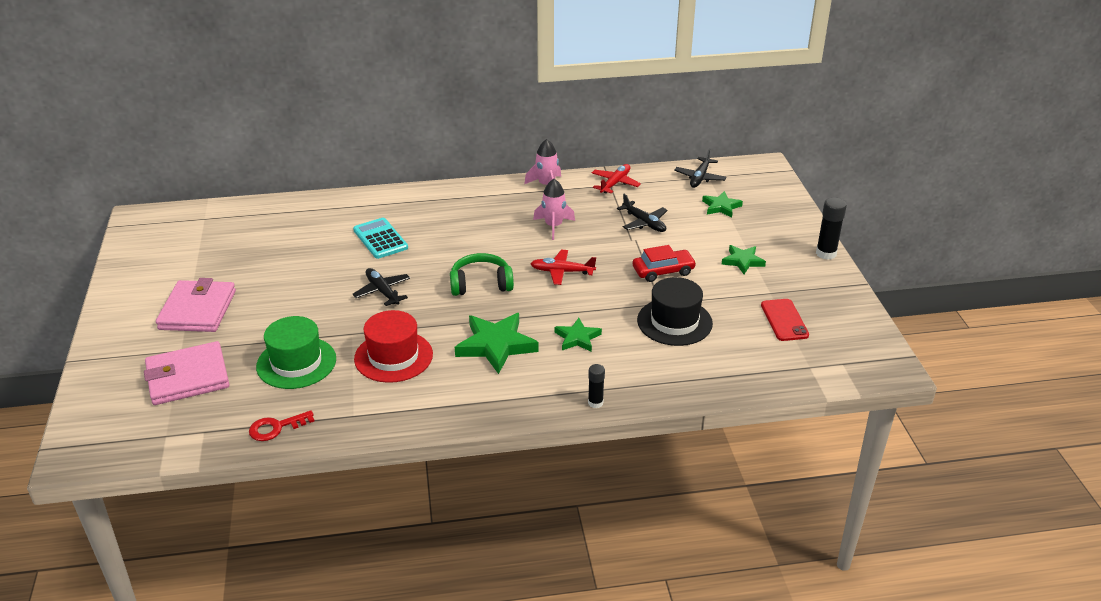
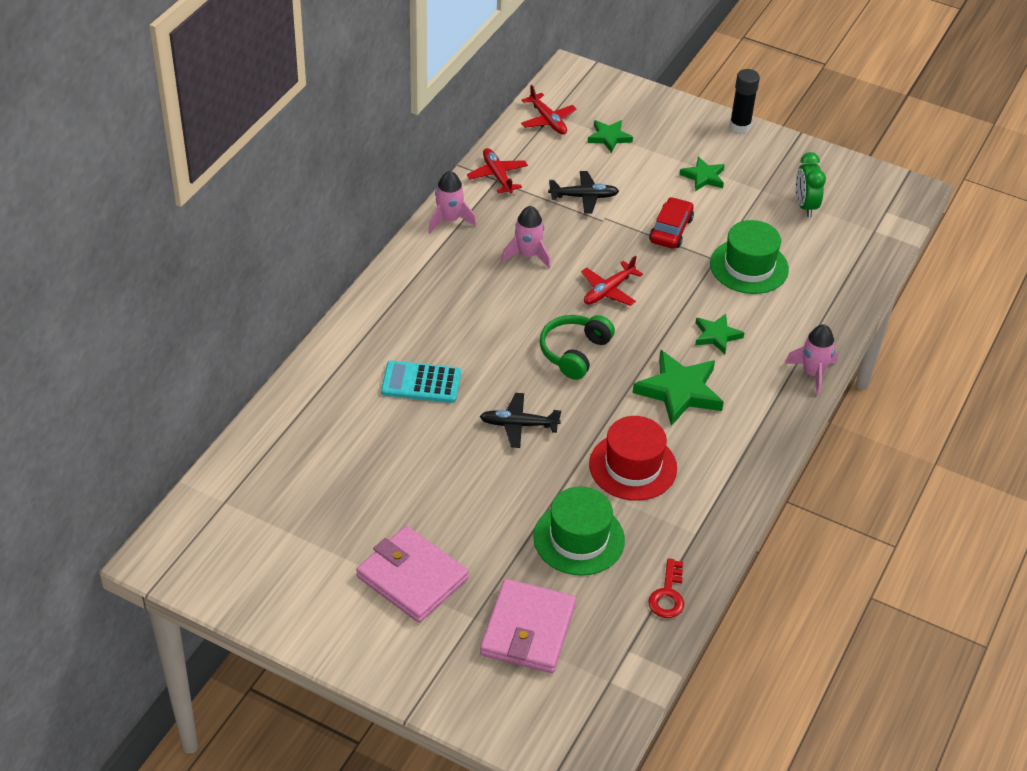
camera: 55 degrees left, 10 degrees up
black glue stick [588,364,605,408] -> pink rocket [785,324,838,396]
black hat [637,277,713,346] -> green hat [710,220,789,294]
black plane [674,148,726,188] -> red plane [521,85,577,134]
red phone [761,299,809,341] -> green clock [796,152,826,217]

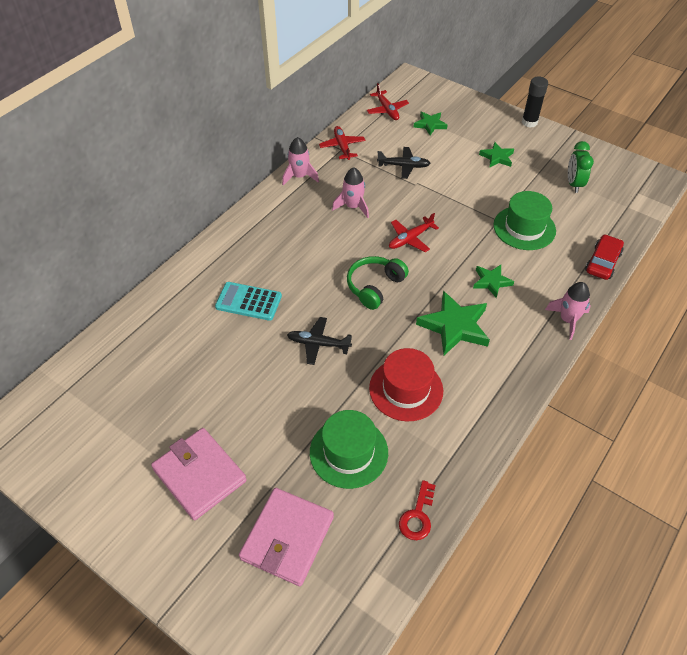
camera: 10 degrees right, 5 degrees up
red car [649,197,694,248] -> red car moved to [585,234,624,280]

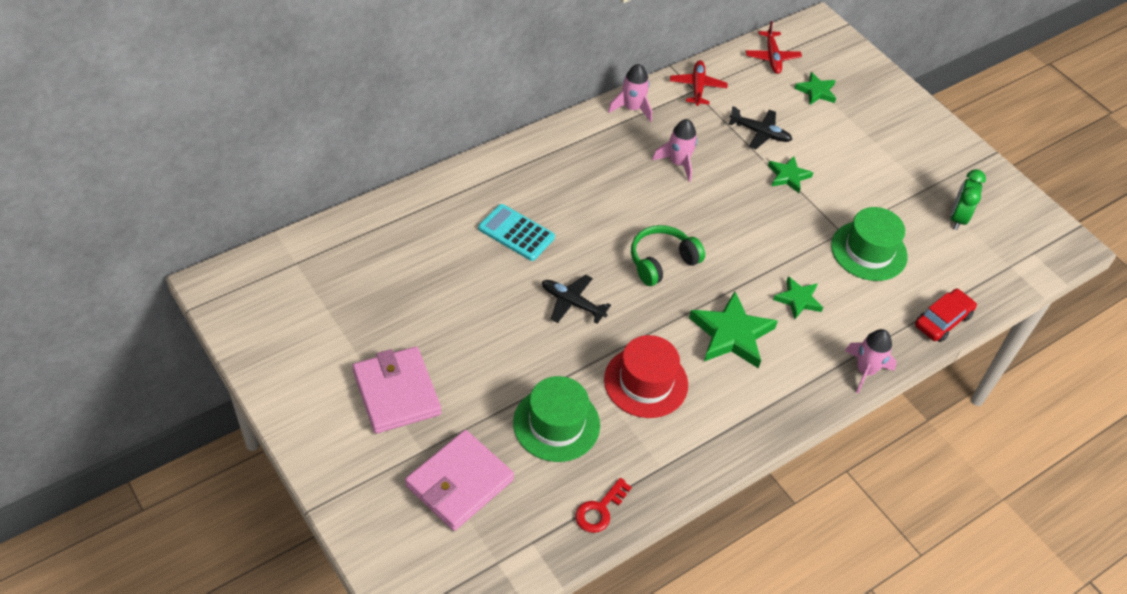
camera: 15 degrees right, 0 degrees up
red plane [389,213,439,252] -> none
green star [479,142,514,168] -> green star moved to [768,156,813,193]
black glue stick [522,77,548,128] -> none

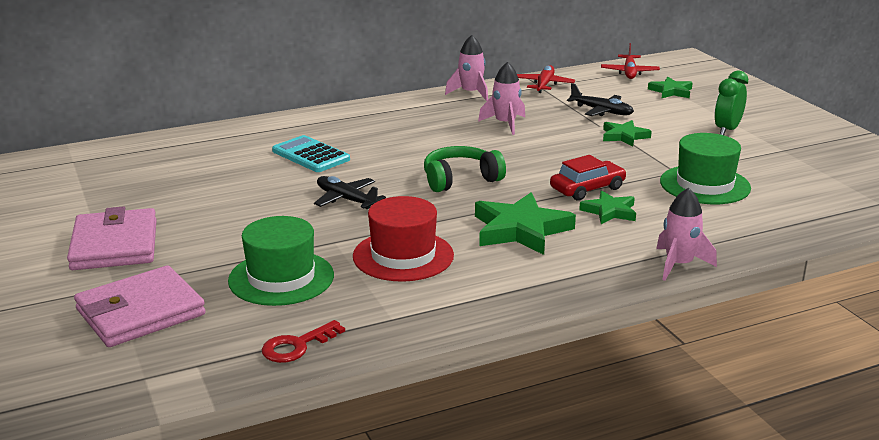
camera: 15 degrees right, 25 degrees down
red car [915,289,977,342] -> red car moved to [550,155,627,201]
green clock [950,169,986,230] -> green clock moved to [714,70,748,135]

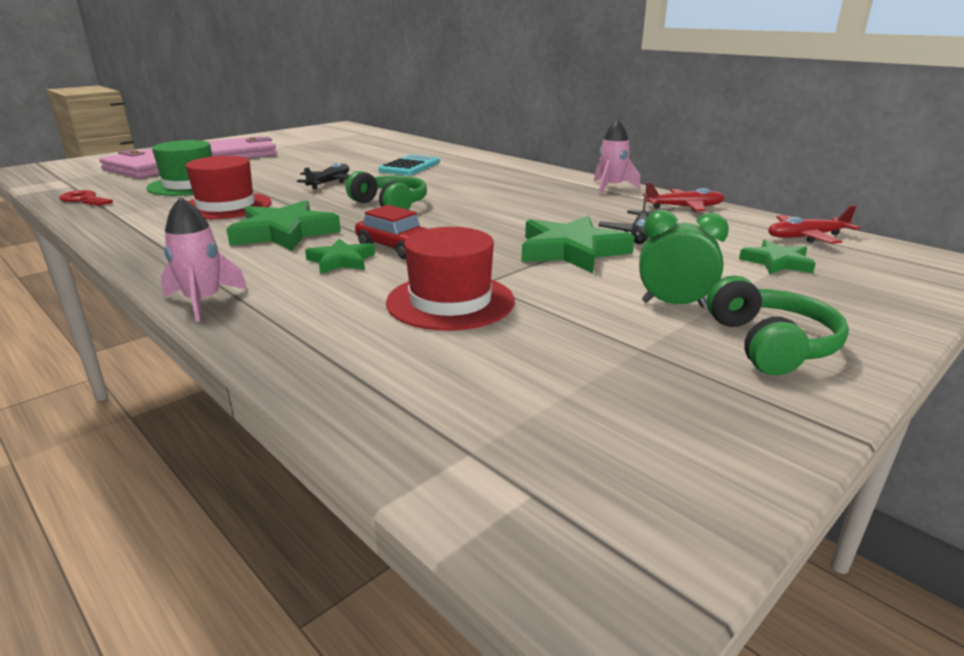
camera: 70 degrees right, 0 degrees up
pink rocket [478,62,525,135] -> none
green star [603,120,652,147] -> green star [521,216,635,273], size x1.73
green hat [660,133,751,204] -> red hat [386,227,515,331]
none -> green headphones [707,276,849,376]

